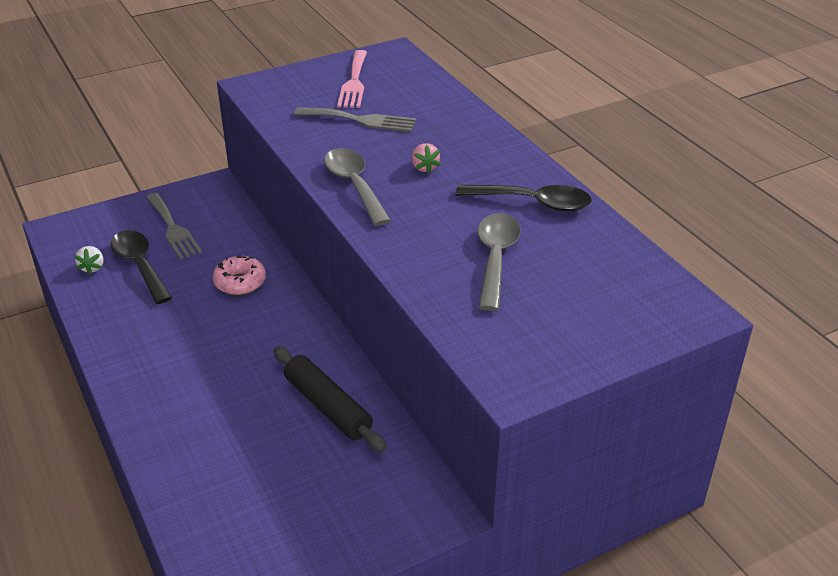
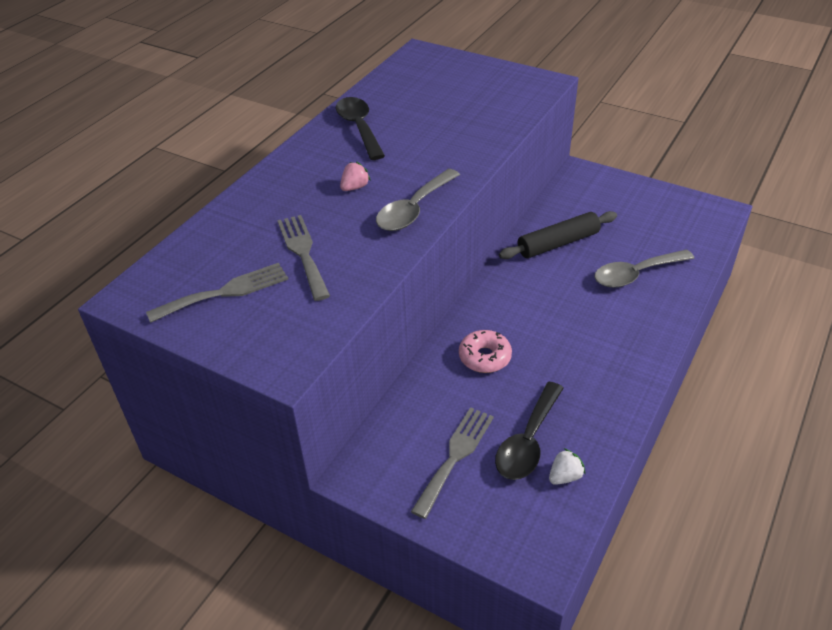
camera: 120 degrees left, 5 degrees up
black rolling pin [274,346,386,452] -> black rolling pin turned 45 degrees clockwise [499,211,617,259]
pink fork [337,50,367,108] -> grey fork [146,263,288,323]
grey spoon [478,213,521,311] -> grey spoon moved to [594,249,695,288]

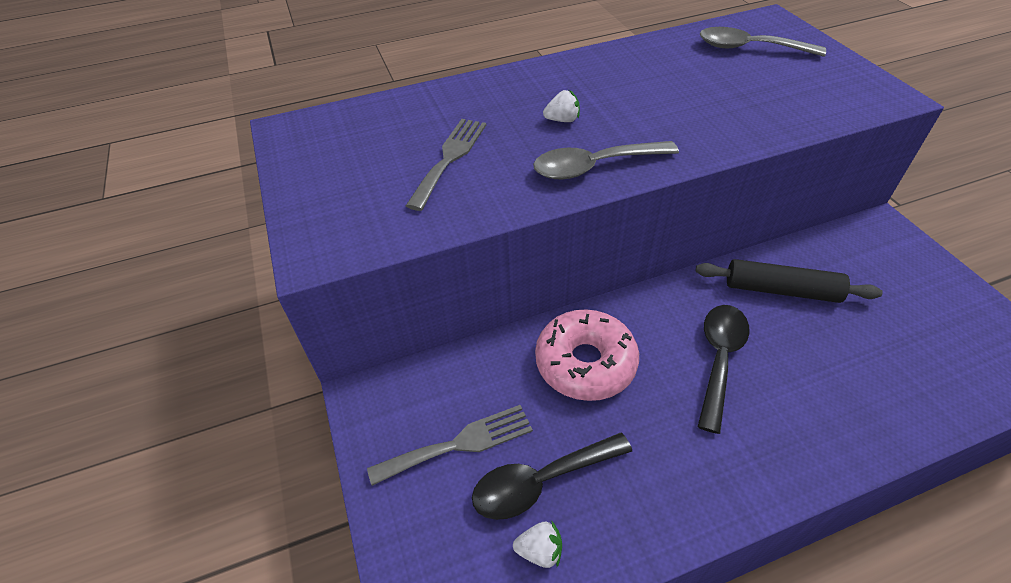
camera: 40 degrees right, 5 degrees up
grey fork [146,263,288,323] -> none
black spoon [336,97,385,160] -> black spoon moved to [698,305,750,434]
pink strawberry [340,161,371,191] -> white strawberry [543,90,580,122]
pink donut [459,330,512,373] -> pink donut [535,310,639,401], size x1.60
grey spoon [594,249,695,288] -> grey spoon moved to [700,27,826,57]

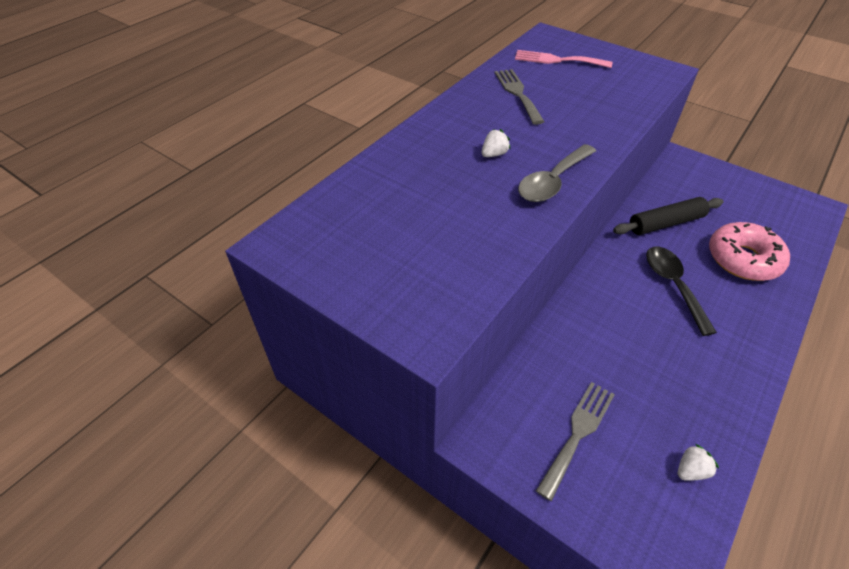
camera: 35 degrees left, 0 degrees up
grey fork [406,119,486,211] -> grey fork moved to [495,69,545,125]
black spoon [472,433,632,520] -> none
pink donut [535,310,639,401] -> pink donut moved to [709,222,790,281]
grey spoon [700,27,826,57] -> pink fork [515,50,612,68]

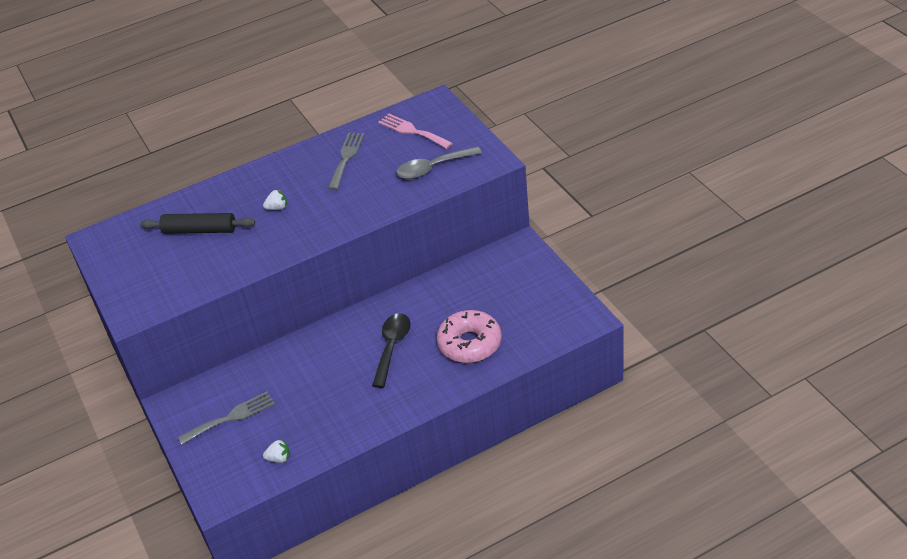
camera: 30 degrees right, 5 degrees down
grey spoon [518,144,596,202] -> grey spoon moved to [397,146,482,179]
black rolling pin [613,197,723,235] -> black rolling pin moved to [140,213,255,234]

